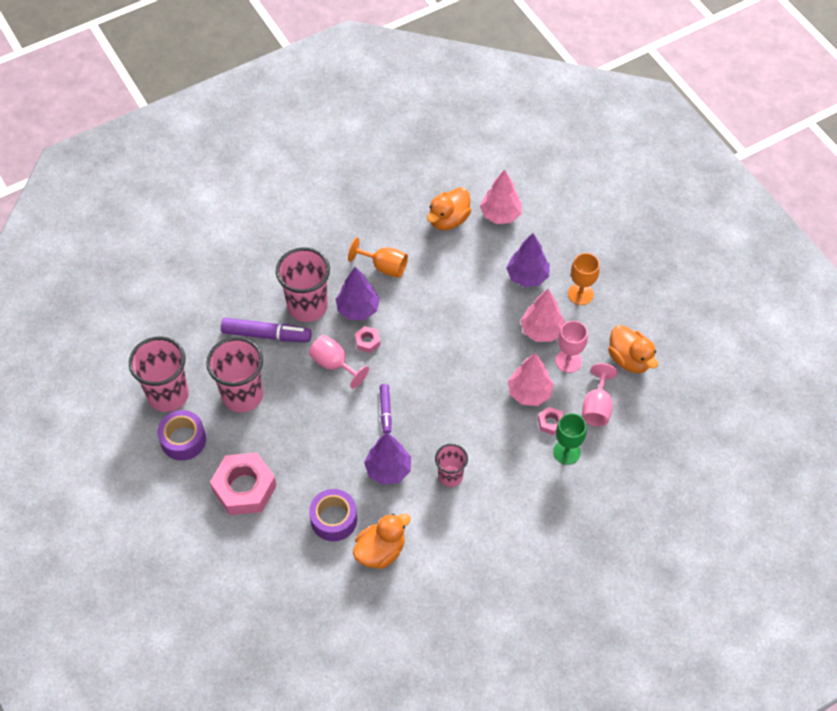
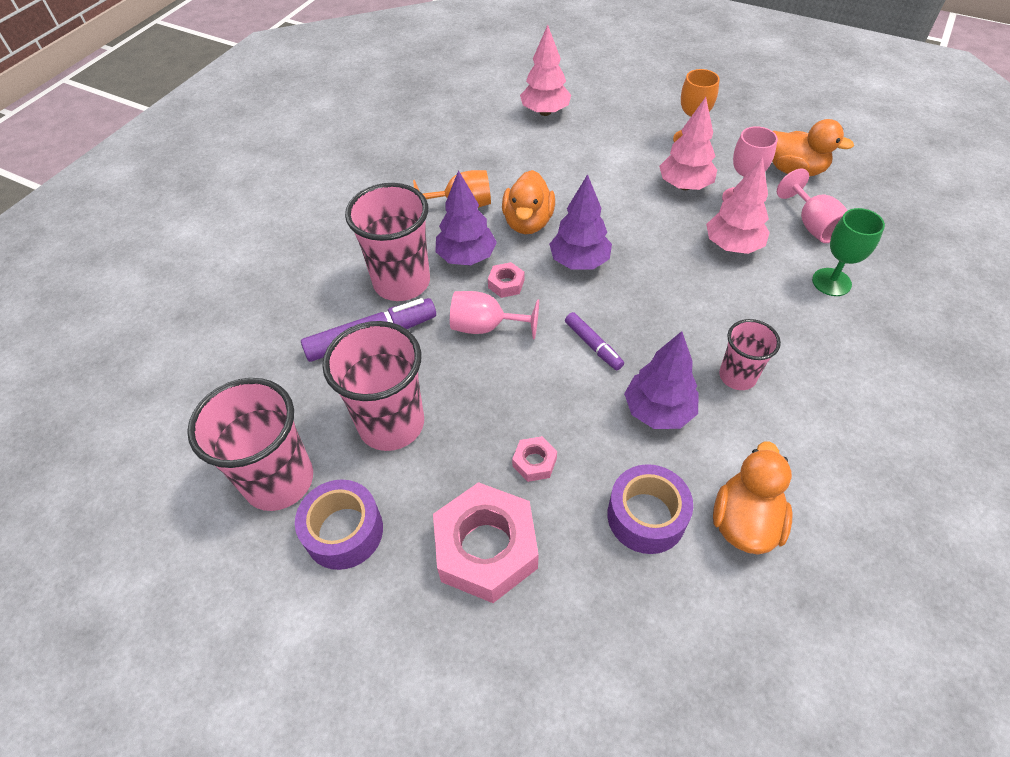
camera: 30 degrees left, 5 degrees down
orange duck [427,187,471,230] -> orange duck moved to [502,170,555,234]
purple tree [506,233,549,287] -> purple tree moved to [549,174,612,270]
pink nut [538,407,563,435] -> pink nut moved to [512,436,557,482]

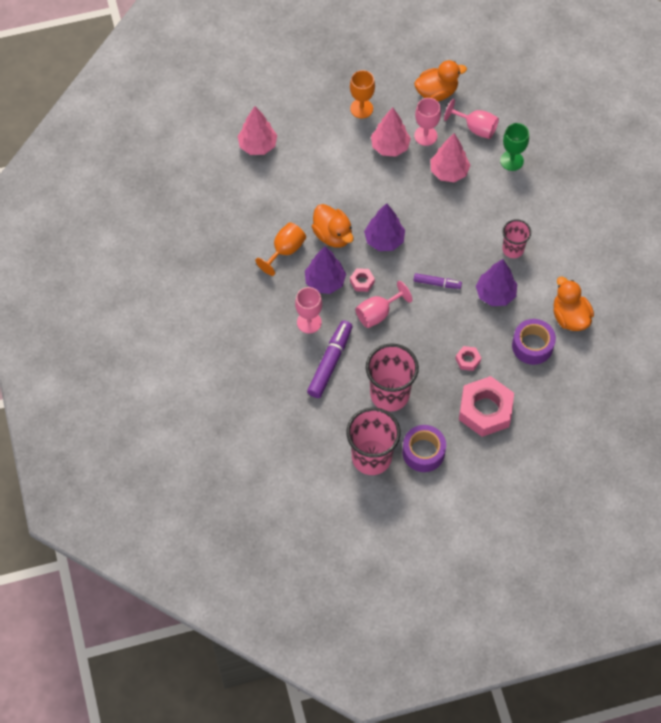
camera: 45 degrees left, 10 degrees up
pink cup [345,183,430,301] -> pink goblet [295,287,322,334]

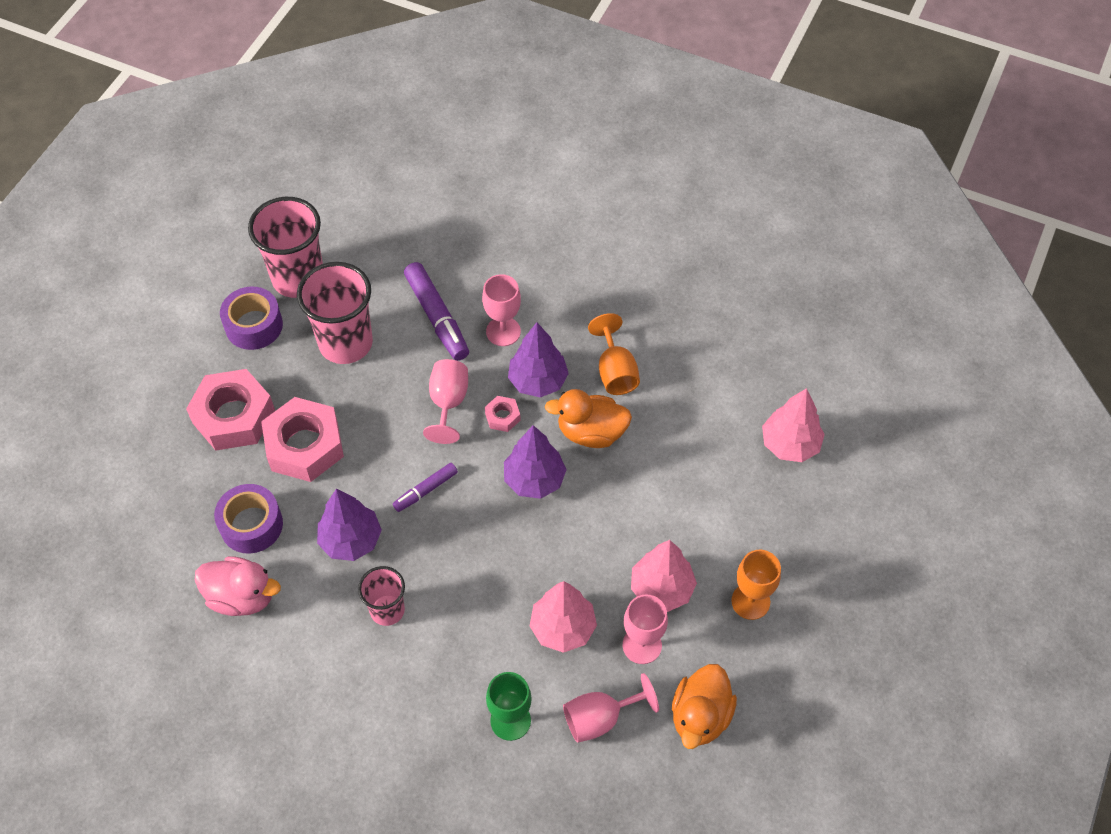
camera: 130 degrees right, 5 degrees down
pink nut [455,346,481,371] -> pink nut [261,397,344,482], size x2.26
orange duck [553,276,594,331] -> pink duck [195,556,281,616]

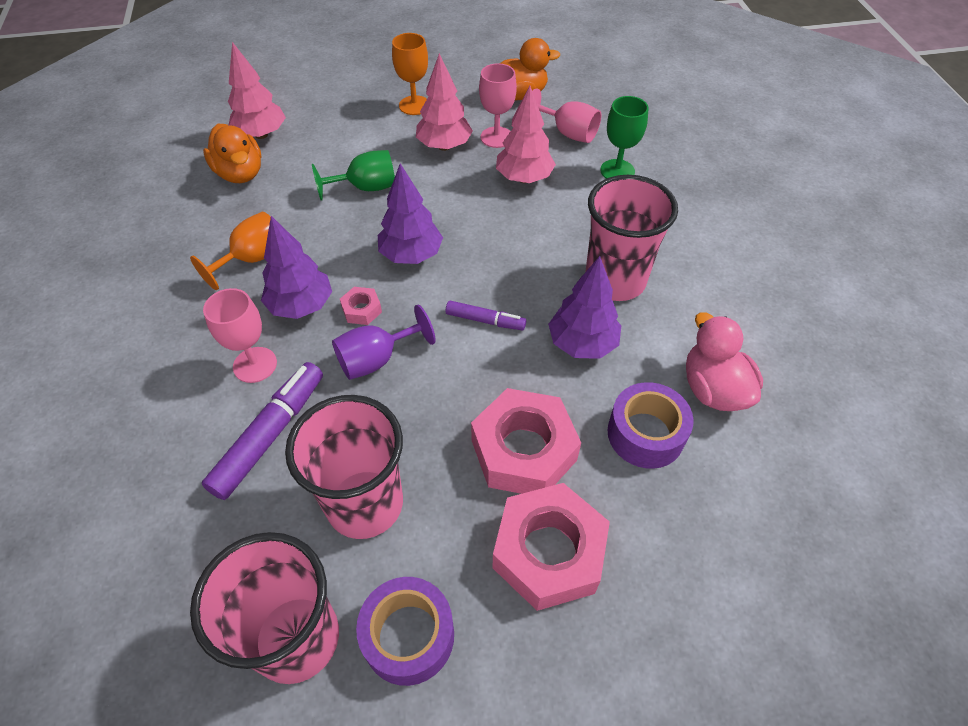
camera: 125 degrees left, 5 degrees down
pink cup [358,566,405,626] -> pink cup [585,175,678,301], size x1.74
pink goblet [423,359,468,444] -> purple goblet [332,305,436,380]
orange duck [545,389,632,448] -> orange duck moved to [203,124,261,183]
none -> green goblet [312,150,395,200]

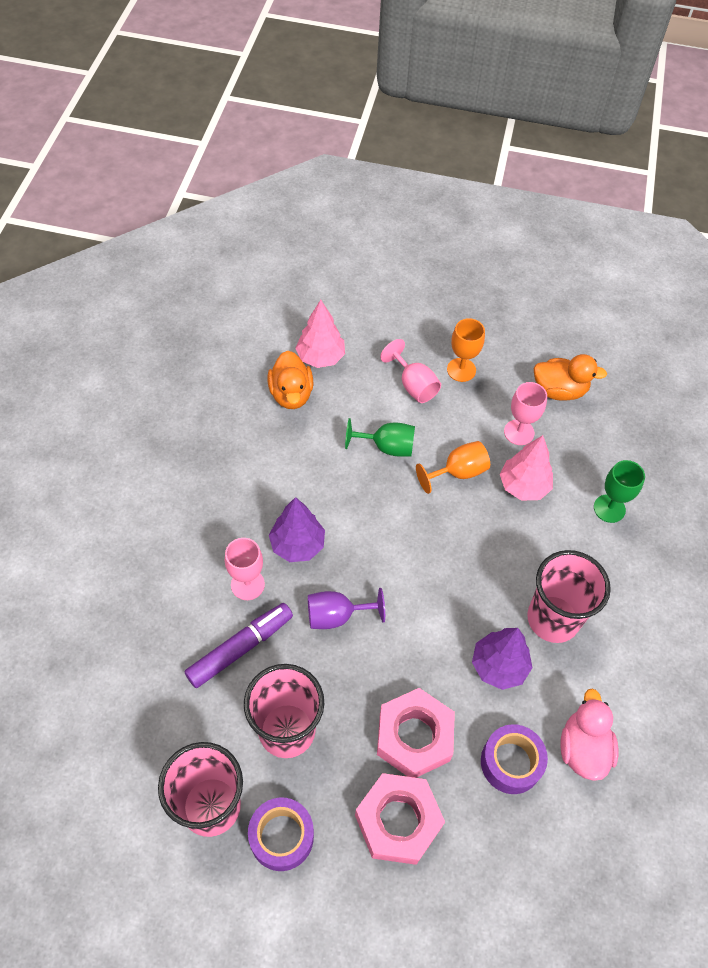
camera: 20 degrees right, 5 degrees up
orange goblet [190,212,271,290] -> orange goblet moved to [416,441,490,494]
pink nut [340,287,382,325] -> none
purple tree [378,163,443,264] -> none
pink tree [416,53,473,151] -> none
purple marker [446,301,526,330] -> none
pink goblet [532,88,601,143] -> pink goblet moved to [380,339,441,403]

